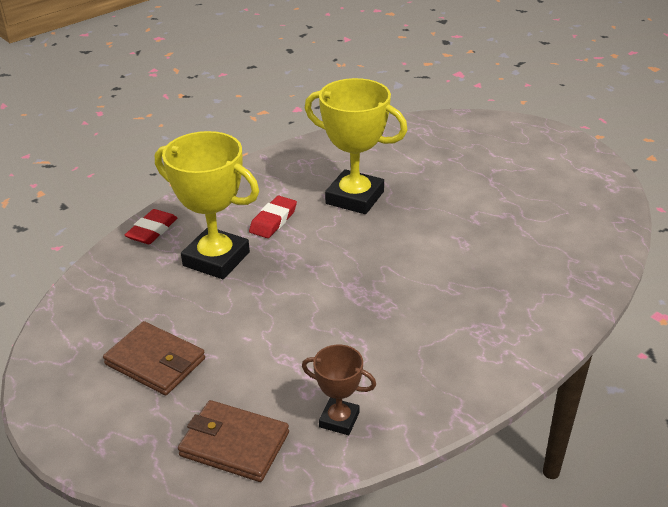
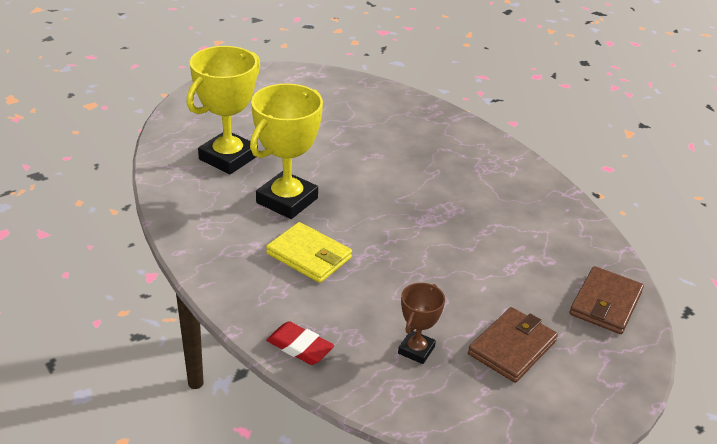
camera: 85 degrees left, 0 degrees up
yellow trophy [155,131,259,279] -> yellow trophy moved to [187,46,260,174]
red eraser [249,196,297,238] -> yellow wallet [266,222,352,283]
brown trophy [302,345,376,435] -> brown trophy moved to [398,283,445,364]

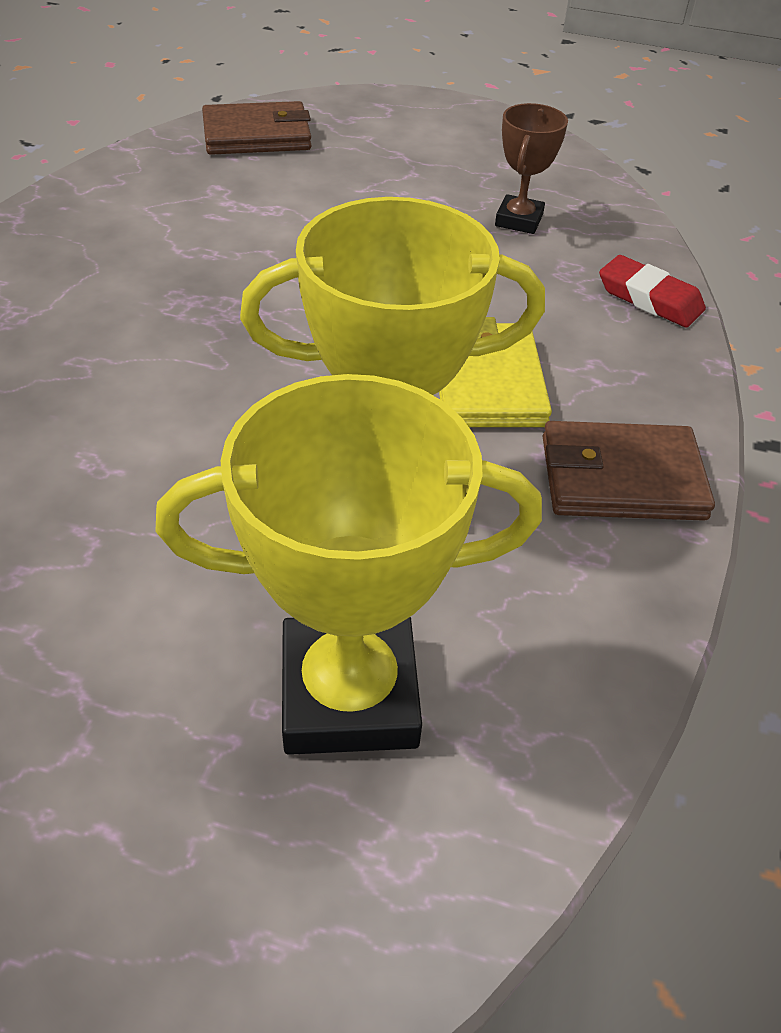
camera: 130 degrees left, 10 degrees up
red eraser [266,321,334,365] -> red eraser turned 45 degrees counterclockwise [599,255,706,328]
brown trophy [398,283,445,364] -> brown trophy turned 60 degrees counterclockwise [495,103,568,234]
brown wallet [468,307,558,383] -> brown wallet moved to [542,421,715,521]

